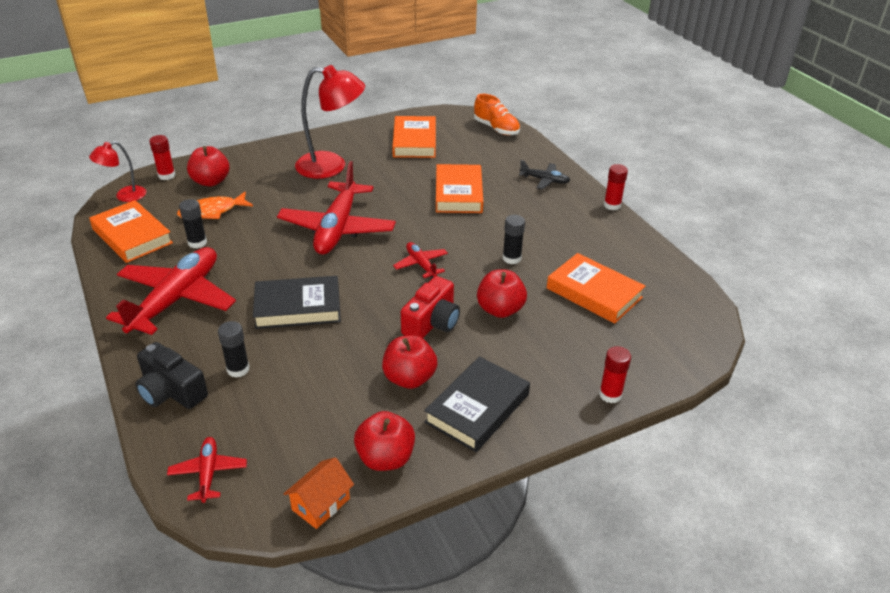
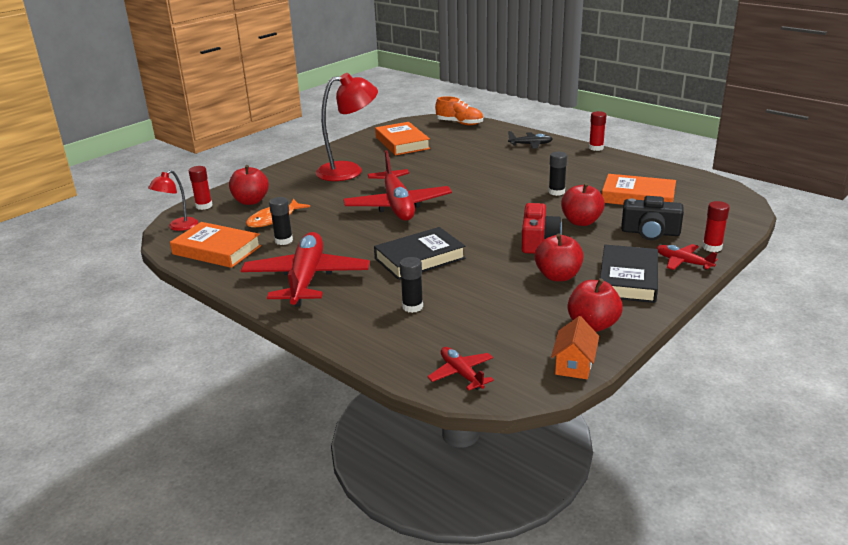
camera: 20 degrees left, 10 degrees down
black camera [135,342,208,409] -> black camera moved to [621,196,684,240]
red plane [393,242,448,278] -> red plane moved to [656,244,718,270]
orange book [436,164,483,213] -> none

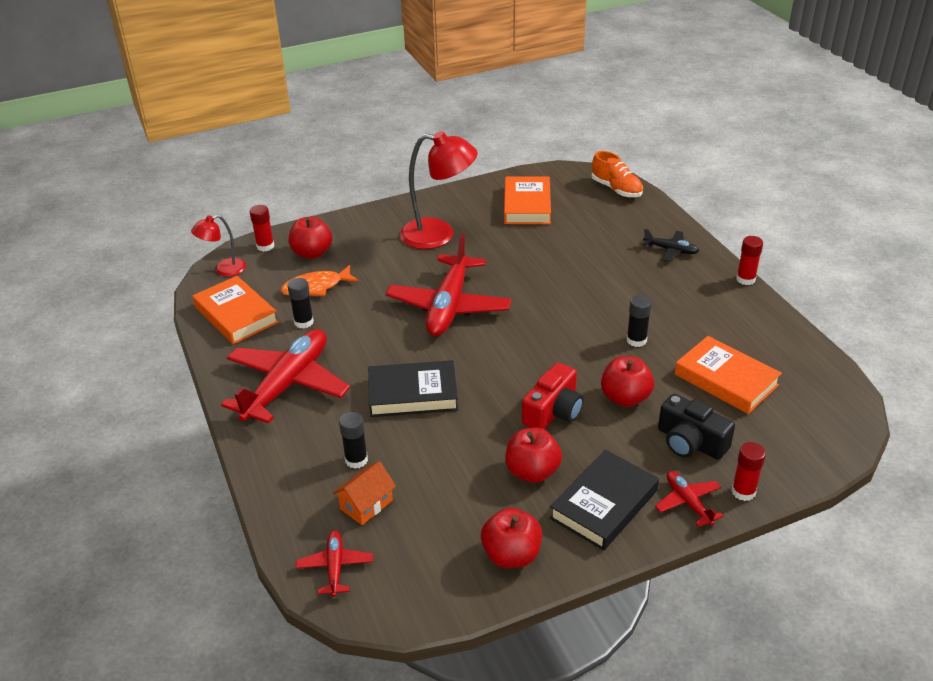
camera: 25 degrees right, 10 degrees up
orange house [551,316,599,379] -> orange house moved to [333,461,396,525]

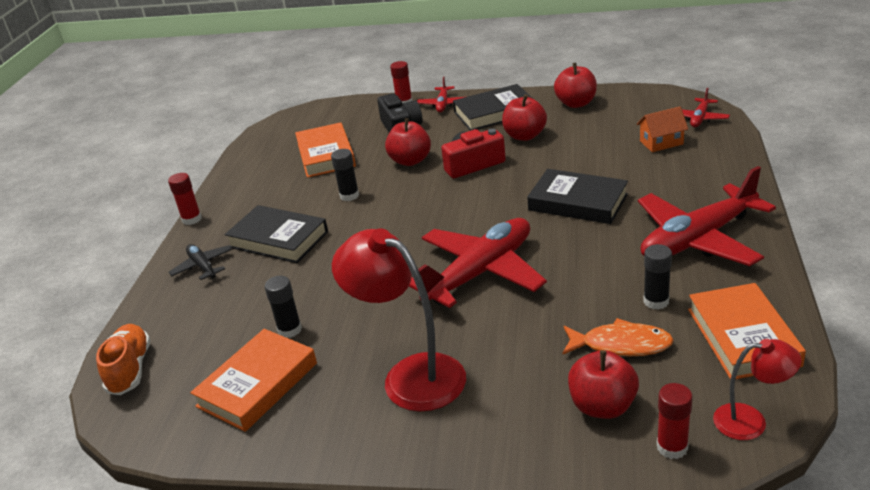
camera: 145 degrees left, 5 degrees down
black glue stick [339,412,368,469] -> black glue stick moved to [265,276,302,338]
none -> black book [225,205,328,263]

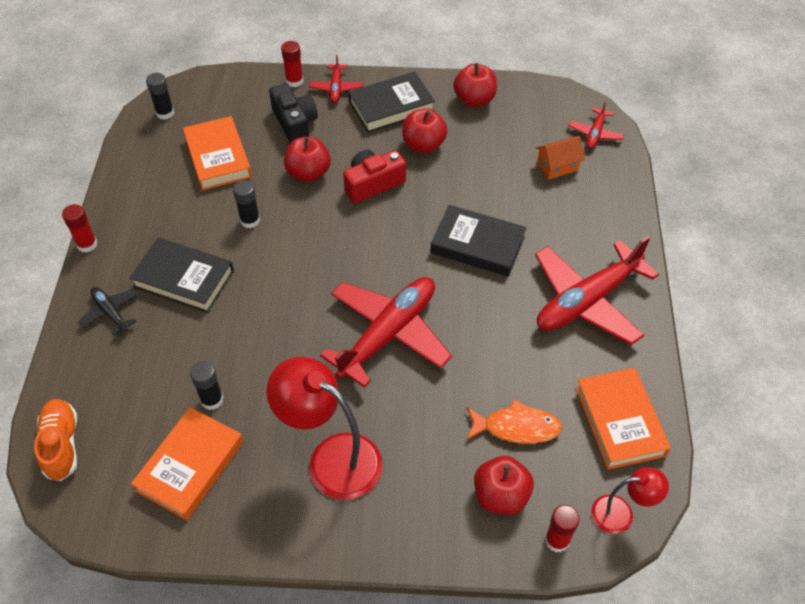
camera: 10 degrees left, 20 degrees up
black glue stick [643,244,672,310] -> black glue stick moved to [146,73,174,120]

